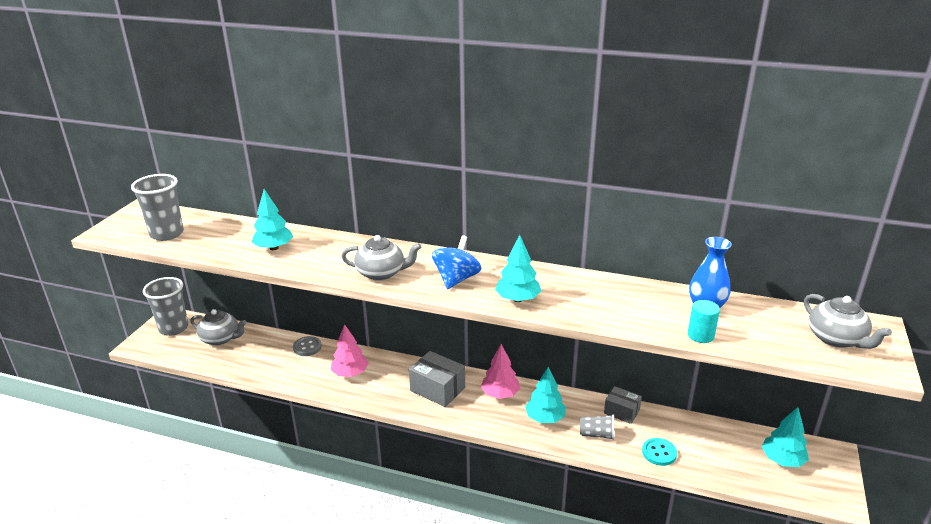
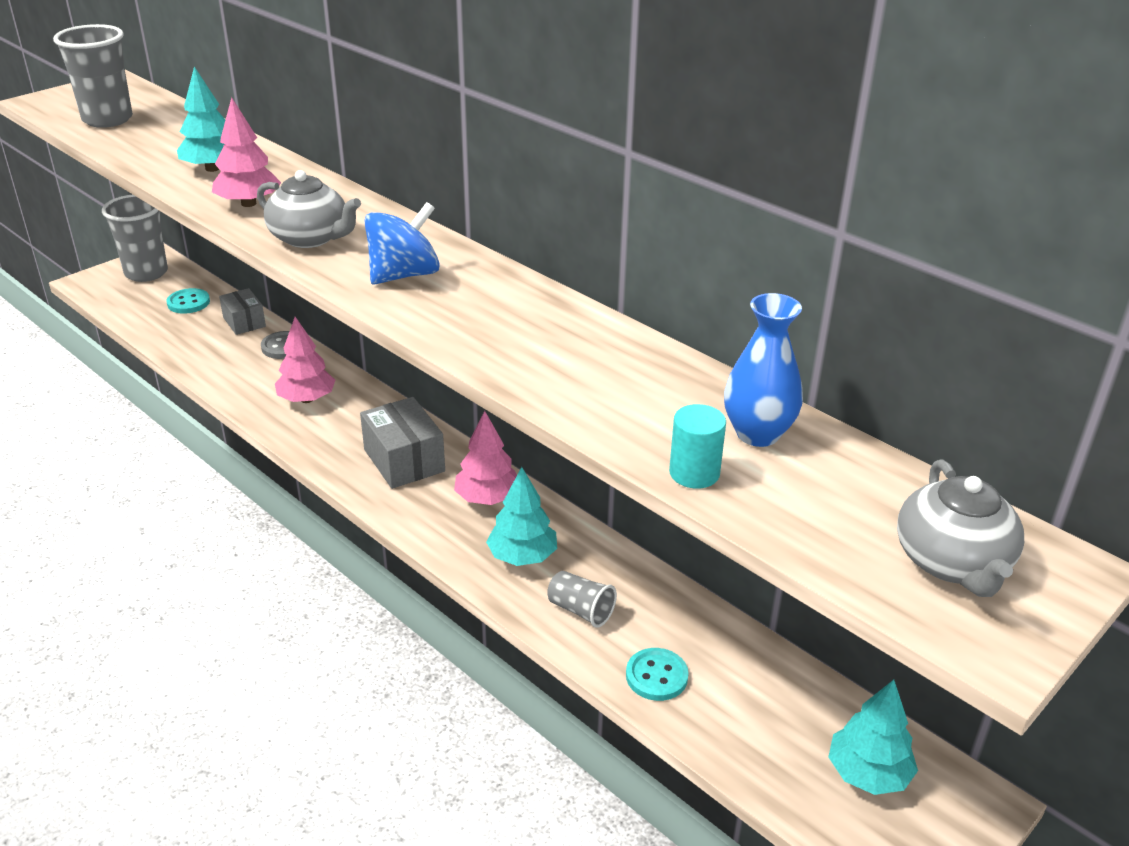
camera: 25 degrees right, 5 degrees up
grey teapot [190,309,247,345] -> turquoise button [167,288,210,314]
turquoise tree [495,235,541,302] -> none
grey box [604,386,642,424] -> grey box moved to [219,288,266,335]
none -> pink tree [212,97,281,207]

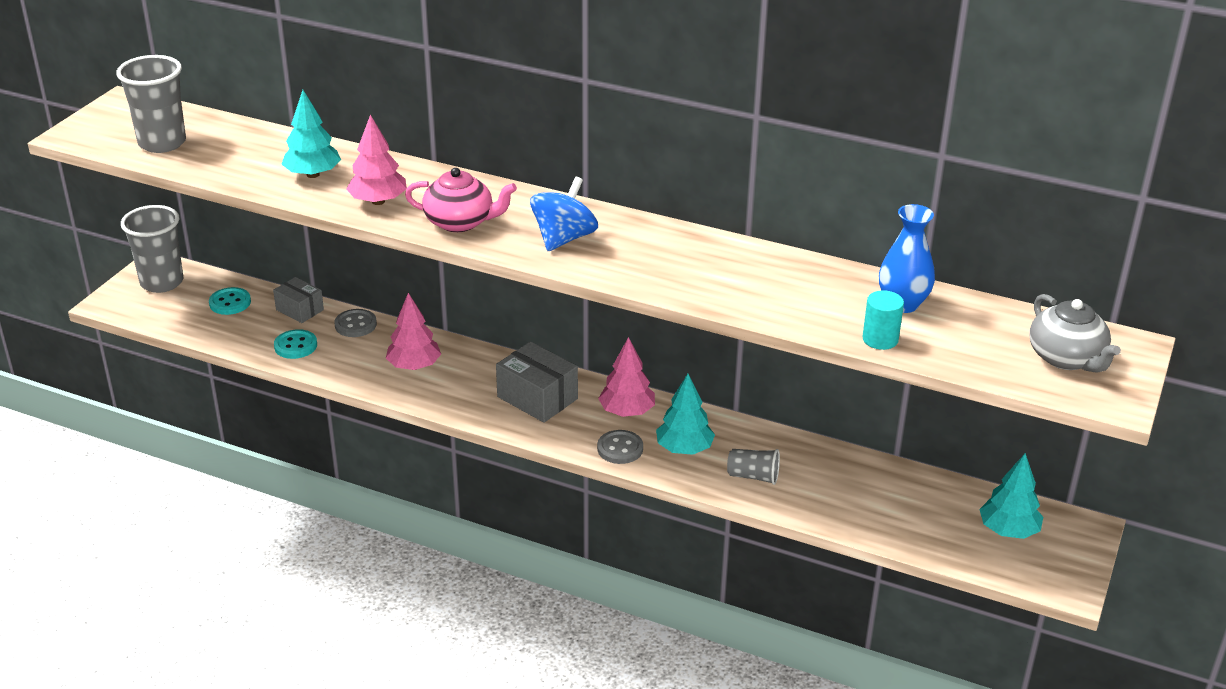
camera: 20 degrees left, 0 degrees up
grey teapot [257,170,361,248] -> pink teapot [405,168,517,232]
turquoise button [626,648,689,701] -> turquoise button moved to [274,329,317,359]
none -> grey button [597,430,643,464]

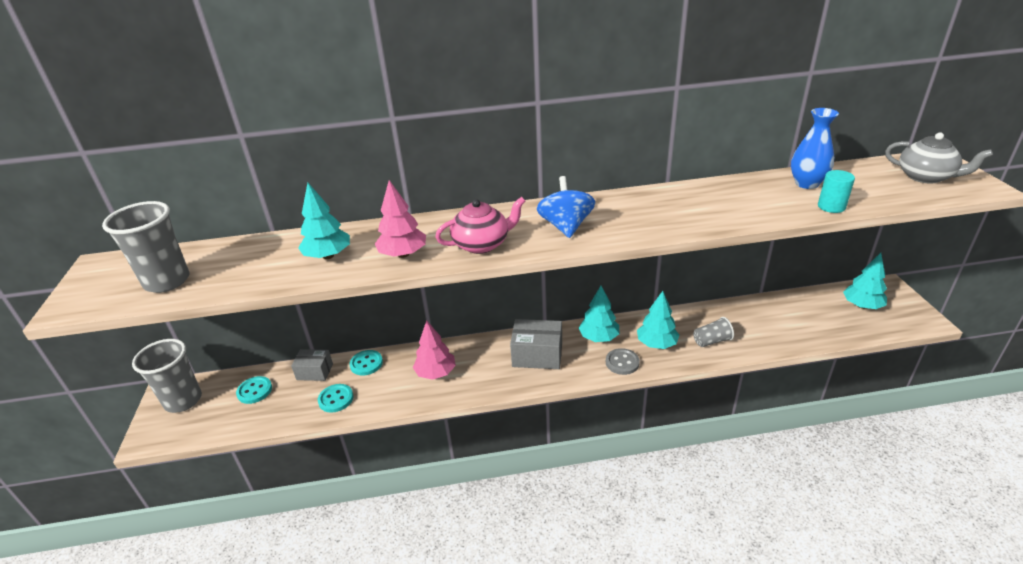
camera: 30 degrees left, 0 degrees up
grey button [335,309,377,337] -> turquoise button [349,350,383,376]
pink tree [598,337,655,417] -> turquoise tree [579,286,619,342]

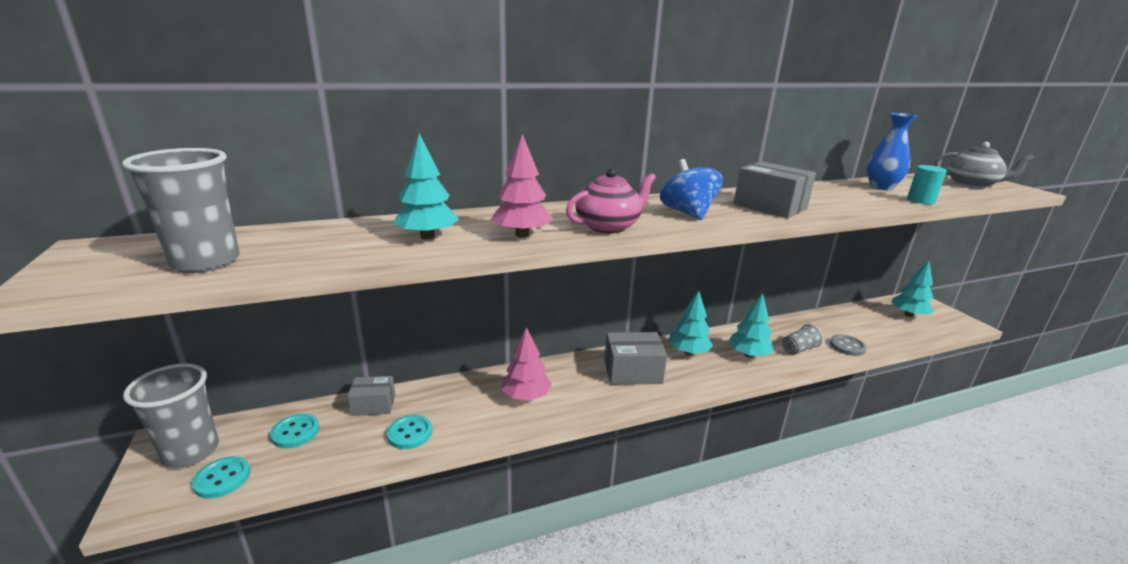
camera: 15 degrees left, 10 degrees down
turquoise button [349,350,383,376] -> turquoise button moved to [192,456,250,499]
grey button [606,348,640,375] -> grey button moved to [830,335,867,356]
none -> grey box [733,161,816,219]

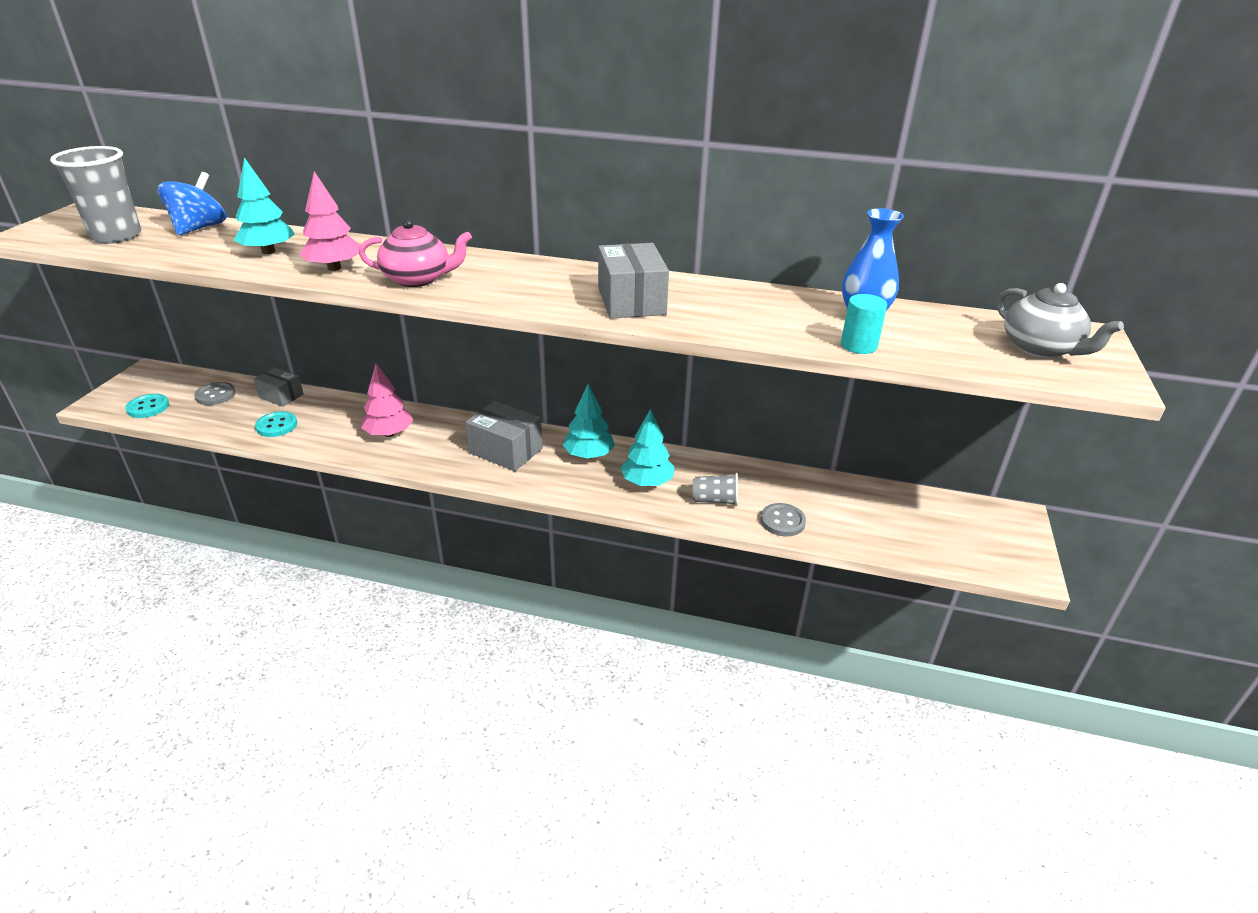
camera: 35 degrees right, 10 degrees up
grey cup [123,363,219,468] -> none
turquoise button [270,414,319,448] -> grey button [194,382,236,405]
blue spinning top [660,159,723,220] -> blue spinning top moved to [158,172,226,235]
turquoise tree [891,261,934,317] -> none

